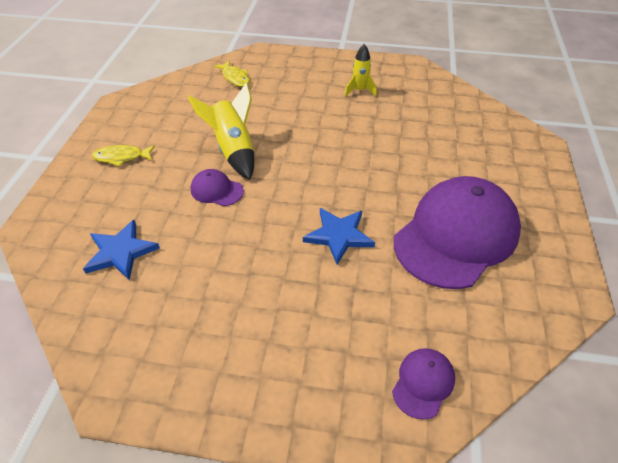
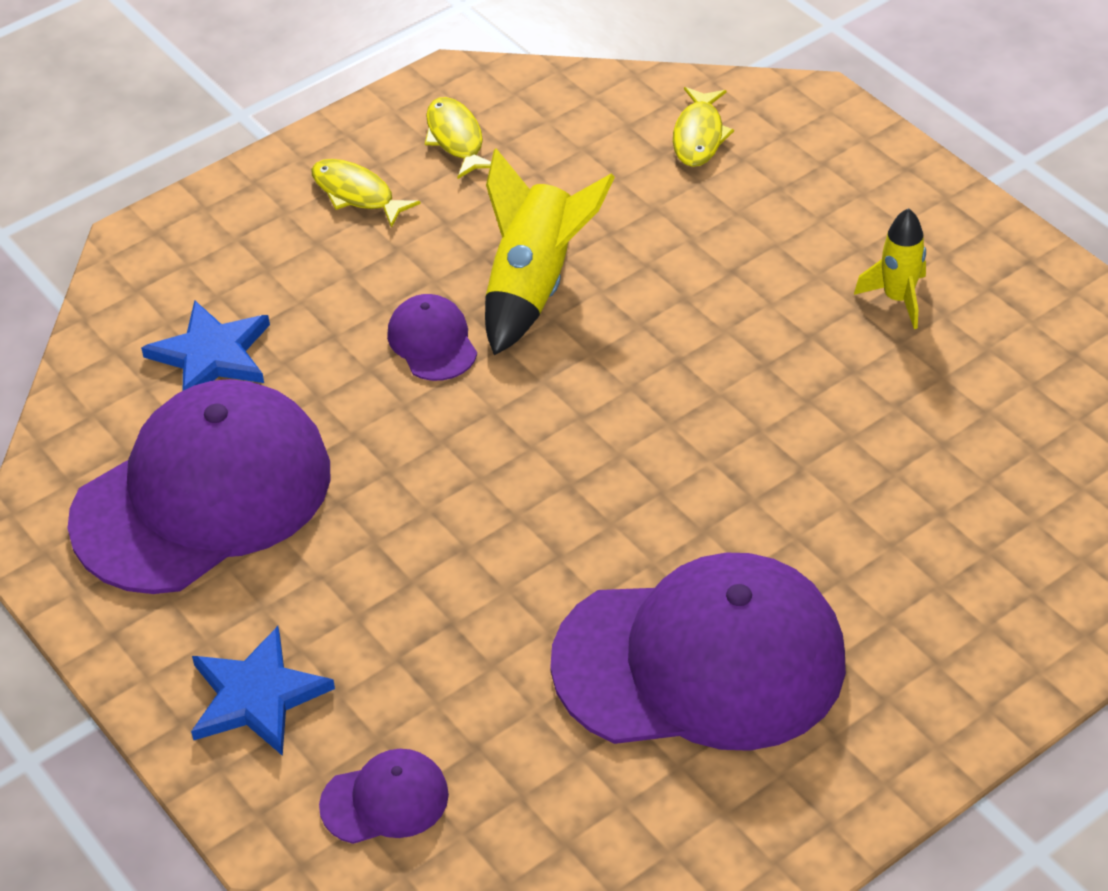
camera: 45 degrees right, 0 degrees up
blue star [303,208,375,265] -> blue star moved to [191,626,335,756]
none -> purple cap [68,379,330,594]
none -> yellow fish [425,97,491,179]

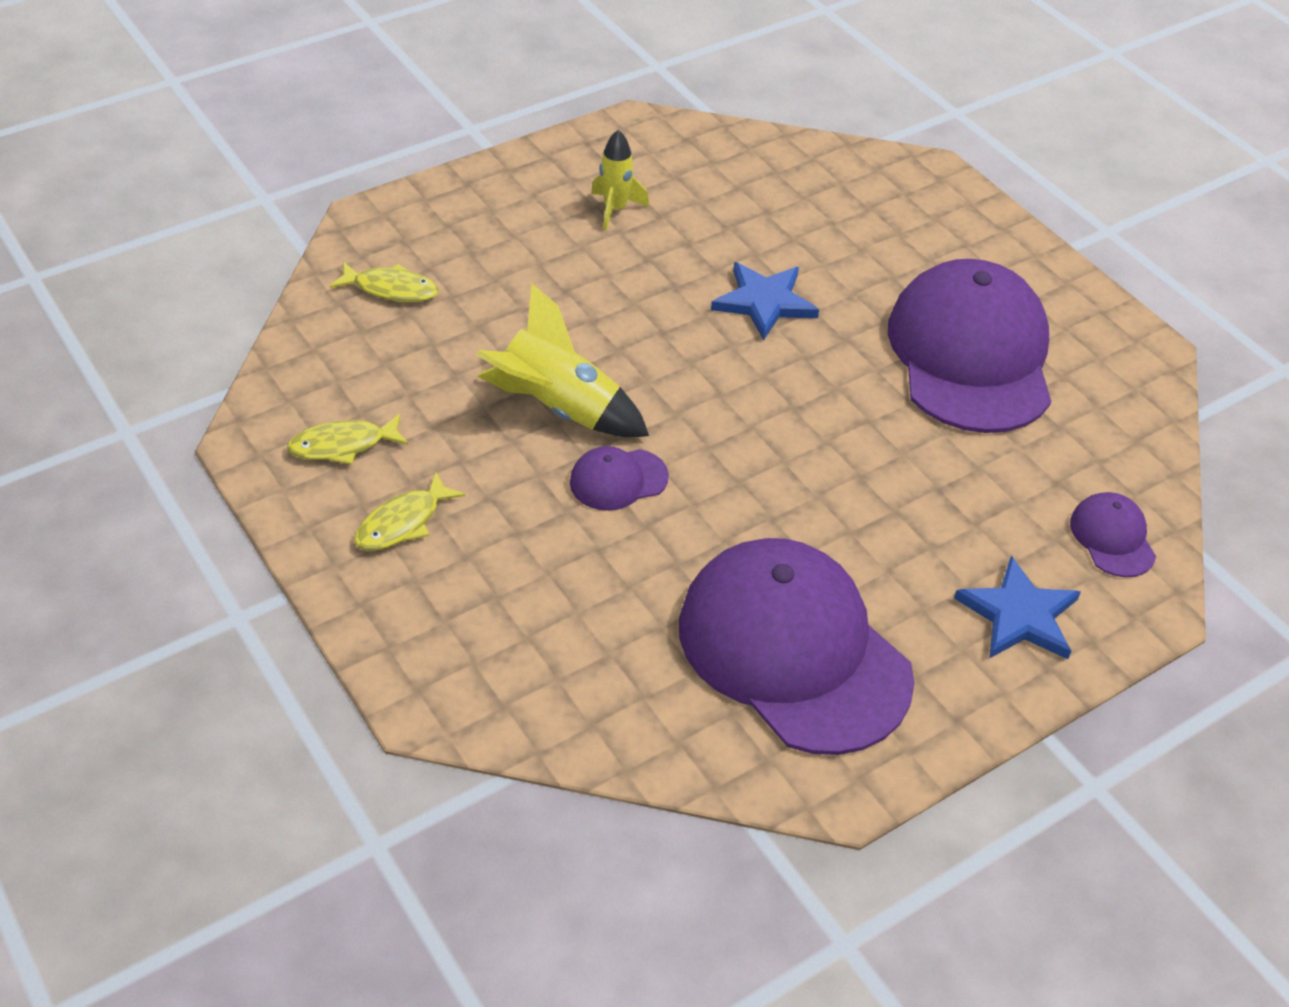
camera: 90 degrees left, 0 degrees up
blue star [141,300,270,391] -> blue star moved to [711,262,819,340]

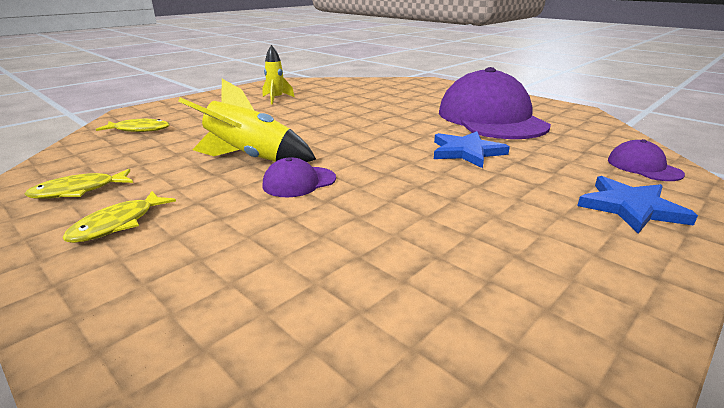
camera: 10 degrees left, 20 degrees down
purple cap [679,538,914,755] -> none
blue star [711,262,819,340] -> blue star moved to [434,131,510,168]

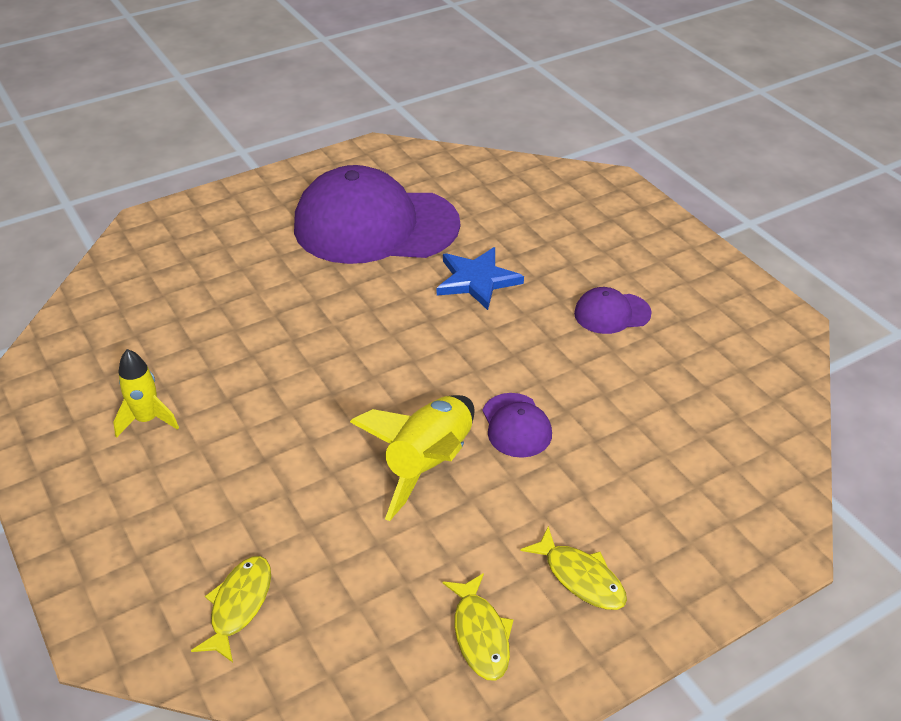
camera: 75 degrees left, 15 degrees up
blue star [577,176,698,234] -> none
purple cap [608,139,685,181] -> purple cap moved to [574,287,652,334]

